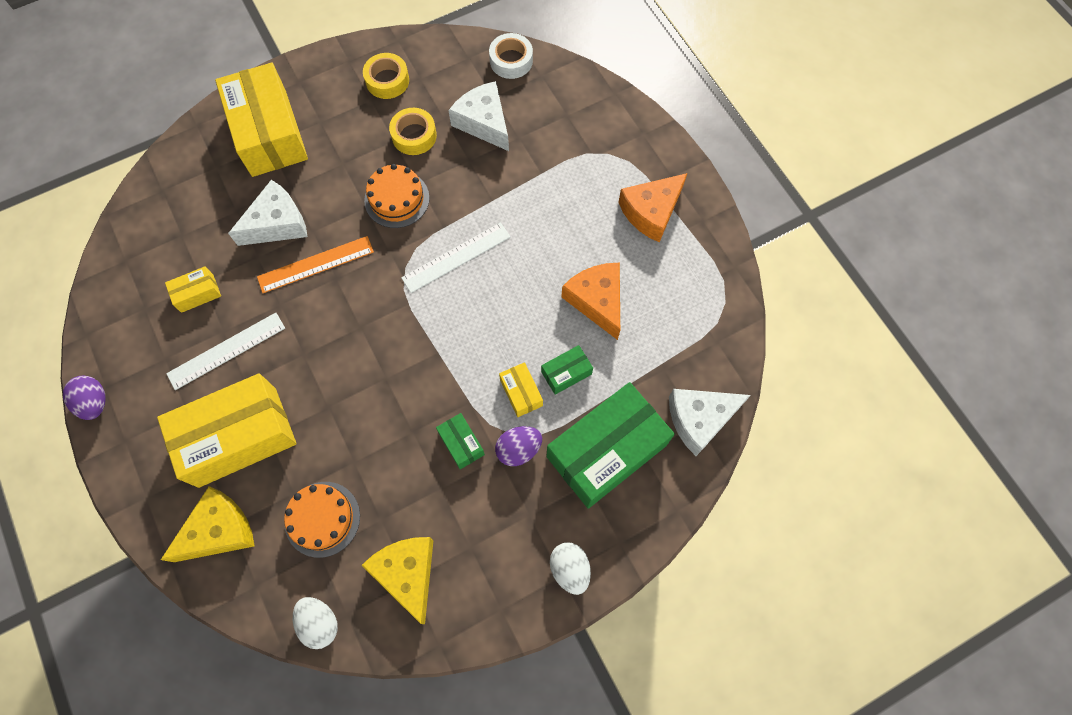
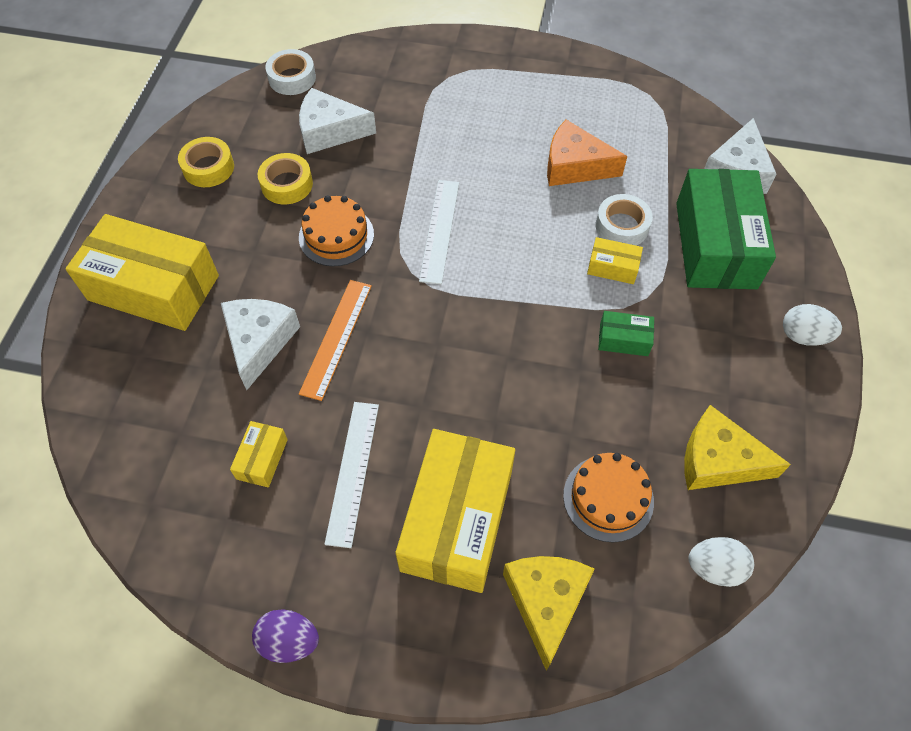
camera: 50 degrees left, 10 degrees down
purple egg [495,426,542,466] -> none
green box [541,345,593,395] -> white tape [596,194,653,246]
orange cheese [618,173,688,243] -> none

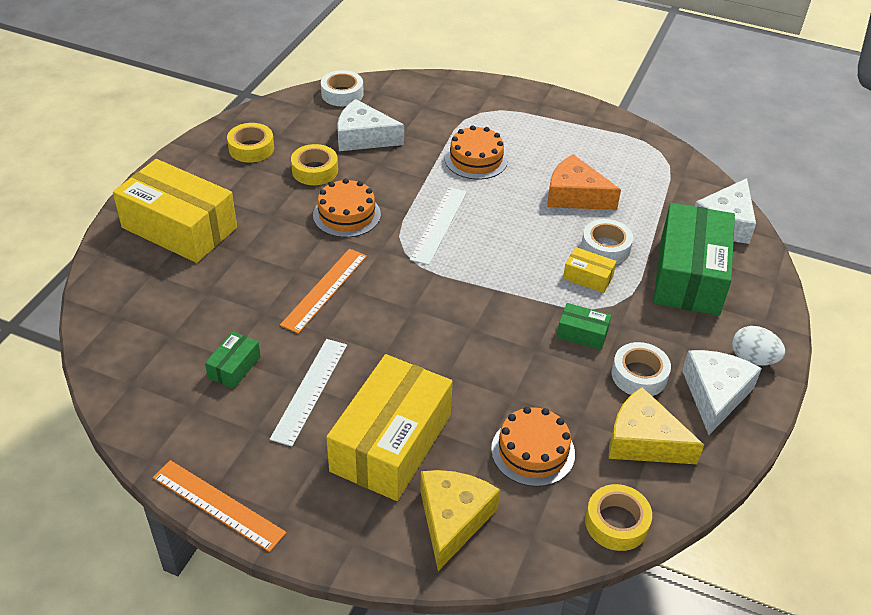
camera: 10 degrees right, 15 degrees down
white cheese [221,299,300,390] -> white cheese moved to [682,350,762,435]
yellow box [230,421,288,488] -> green box [205,331,261,389]
purple egg [252,609,319,663] -> orange ruler [153,460,287,552]
white egg [688,537,754,587] -> yellow tape [585,484,652,551]
none -> orange cake [445,125,508,179]
none -> white tape [612,342,671,396]

